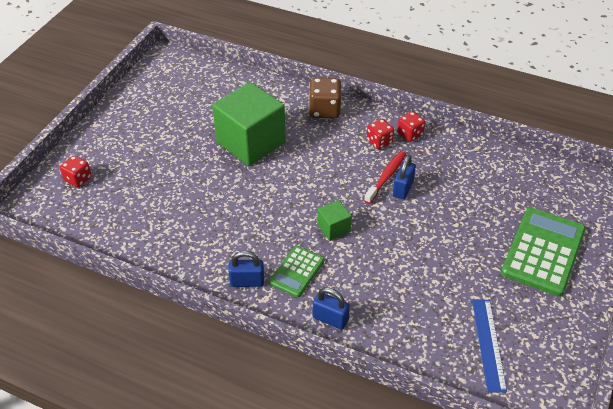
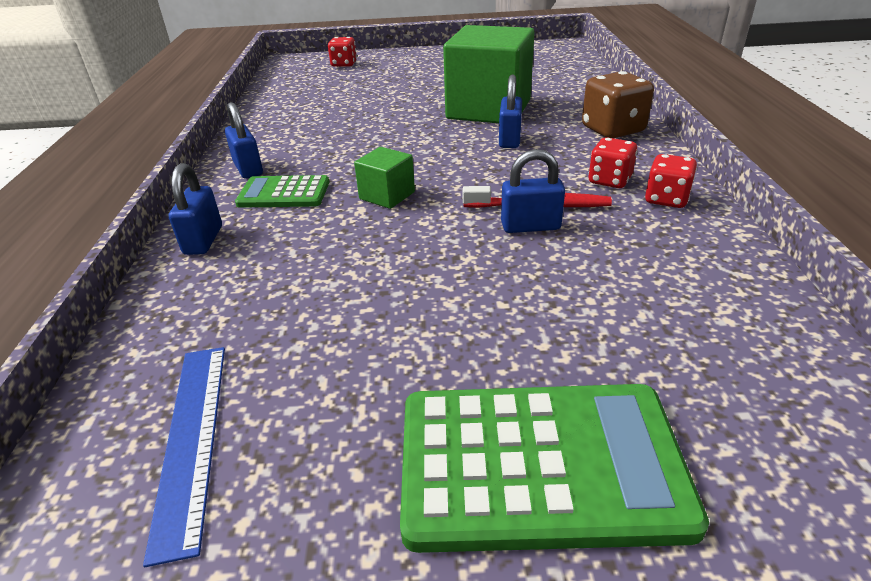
camera: 65 degrees right, 10 degrees down
blue ruler [472,300,507,392] -> blue ruler turned 75 degrees counterclockwise [143,347,225,567]
none -> blue padlock [499,75,522,148]

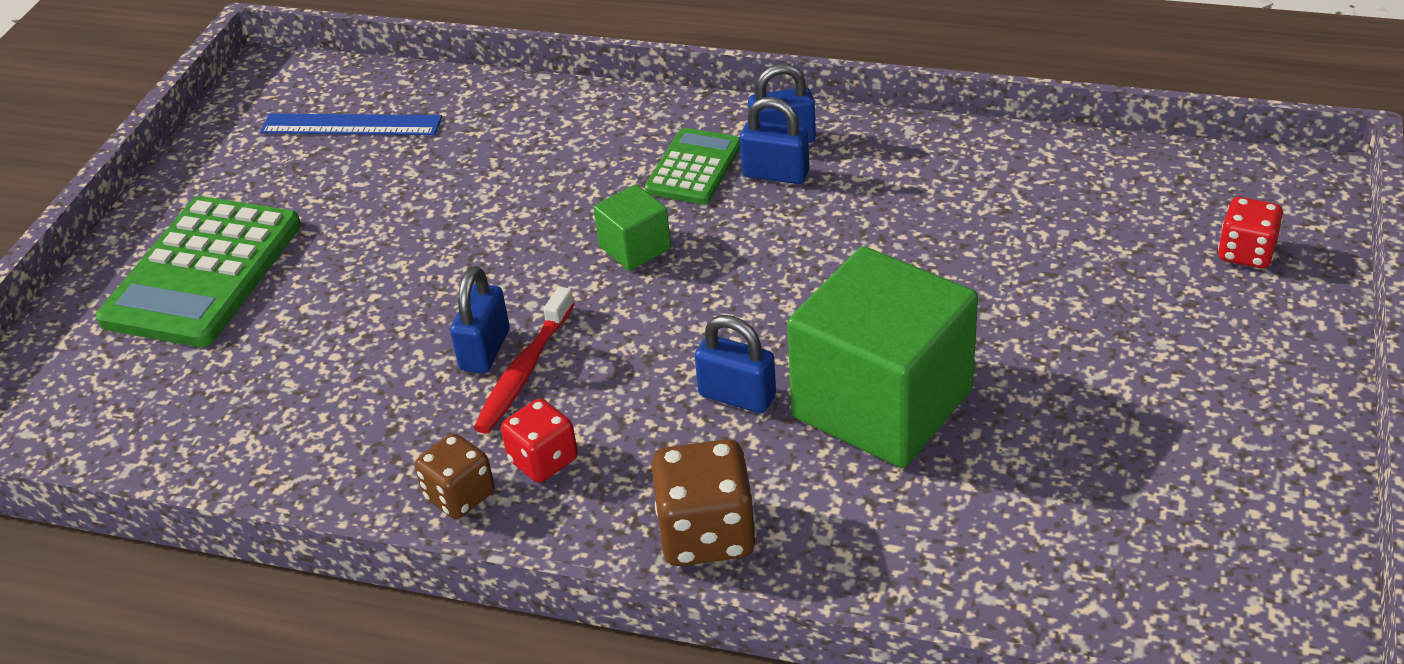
camera: 110 degrees right, 5 degrees up
blue padlock [169,163,222,255] -> blue padlock moved to [740,97,809,184]
red dice [645,154,697,208] -> brown dice [415,433,495,519]

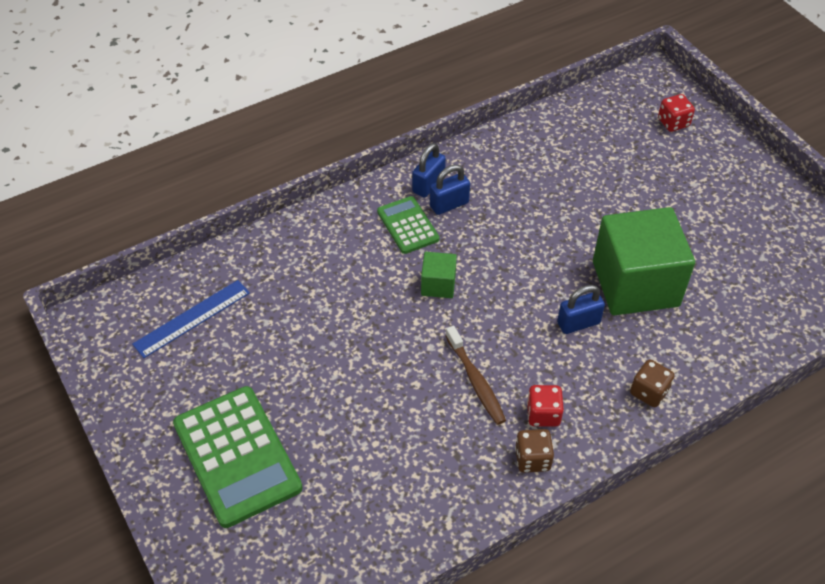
camera: 50 degrees left, 10 degrees up
blue padlock [450,266,510,373] -> none
red toothbrush [473,286,575,434] -> brown toothbrush [445,326,506,425]
brown dice [651,439,756,566] -> brown dice [630,359,675,407], size x0.65

